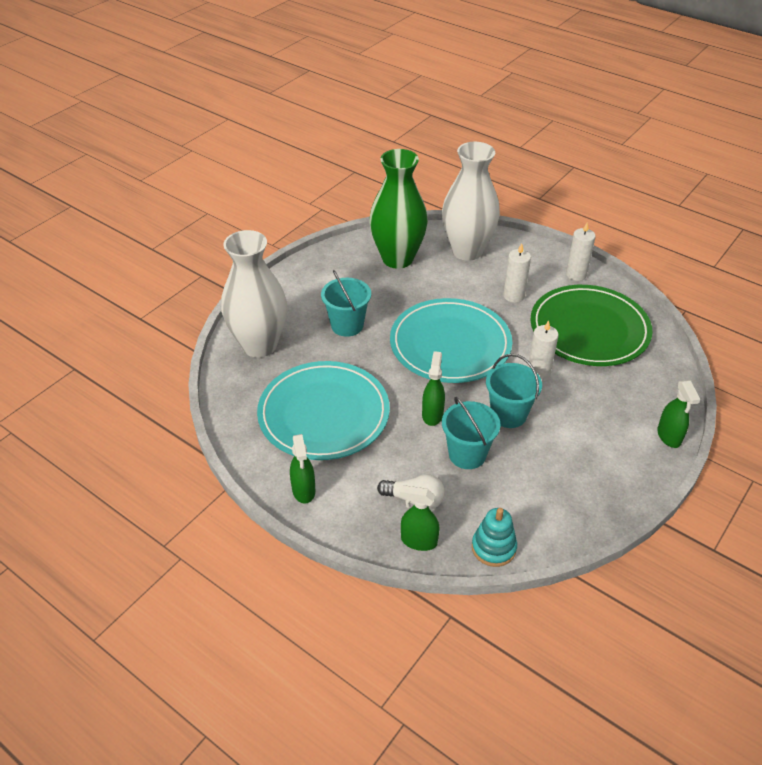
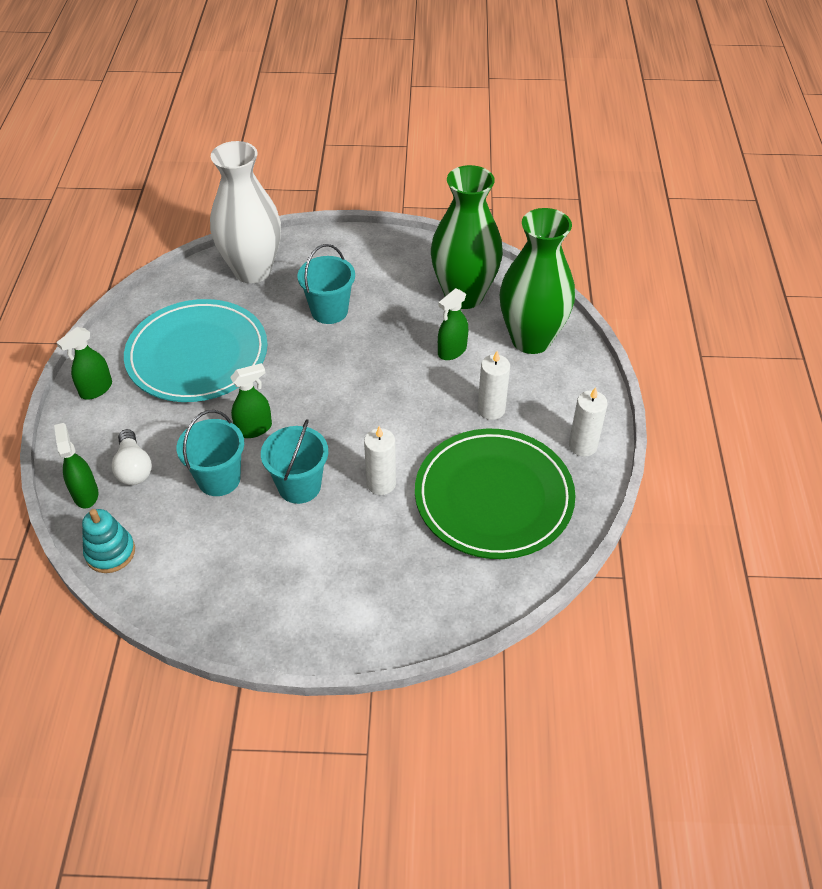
camera: 55 degrees right, 5 degrees up
turquoise plate [390,298,512,383] -> none
white vase [442,142,500,261] -> green vase [500,208,575,354]
green spray bottle [657,381,700,448] -> green spray bottle moved to [438,288,468,360]

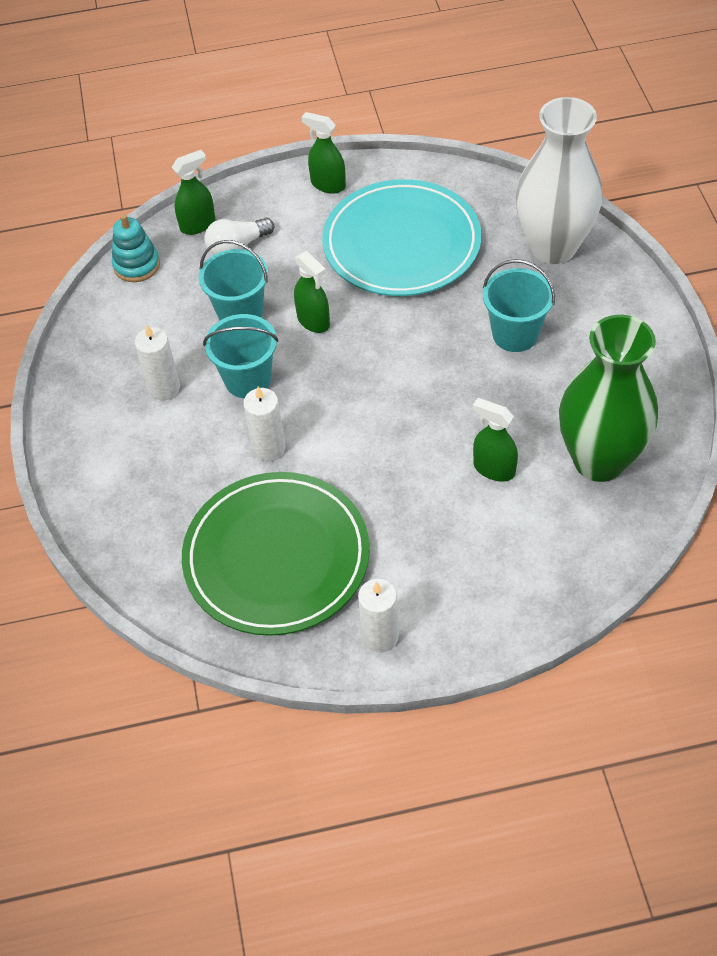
camera: 80 degrees right, 5 degrees up
white candle [478,351,510,420] -> white candle moved to [135,325,180,400]
green vase [500,208,575,354] -> none

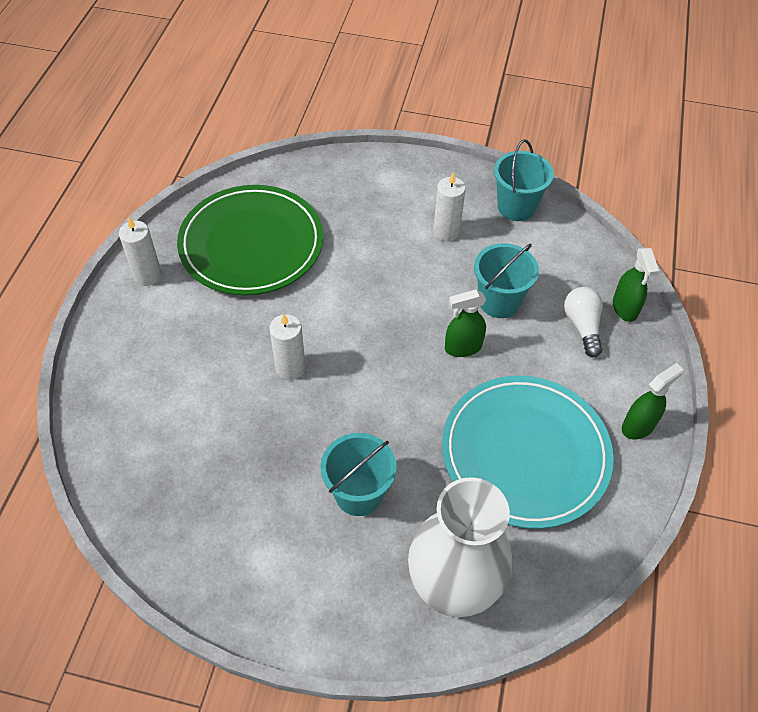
camera: 110 degrees right, 0 degrees up
turquoise stacking toy [112,214,160,282] -> none
turquoise bucket [203,314,278,398] -> turquoise bucket moved to [494,139,554,221]
white candle [243,387,286,461] -> white candle moved to [270,314,306,380]
green spray bottle [473,398,518,482] -> none
green vase [559,315,658,482] -> none

